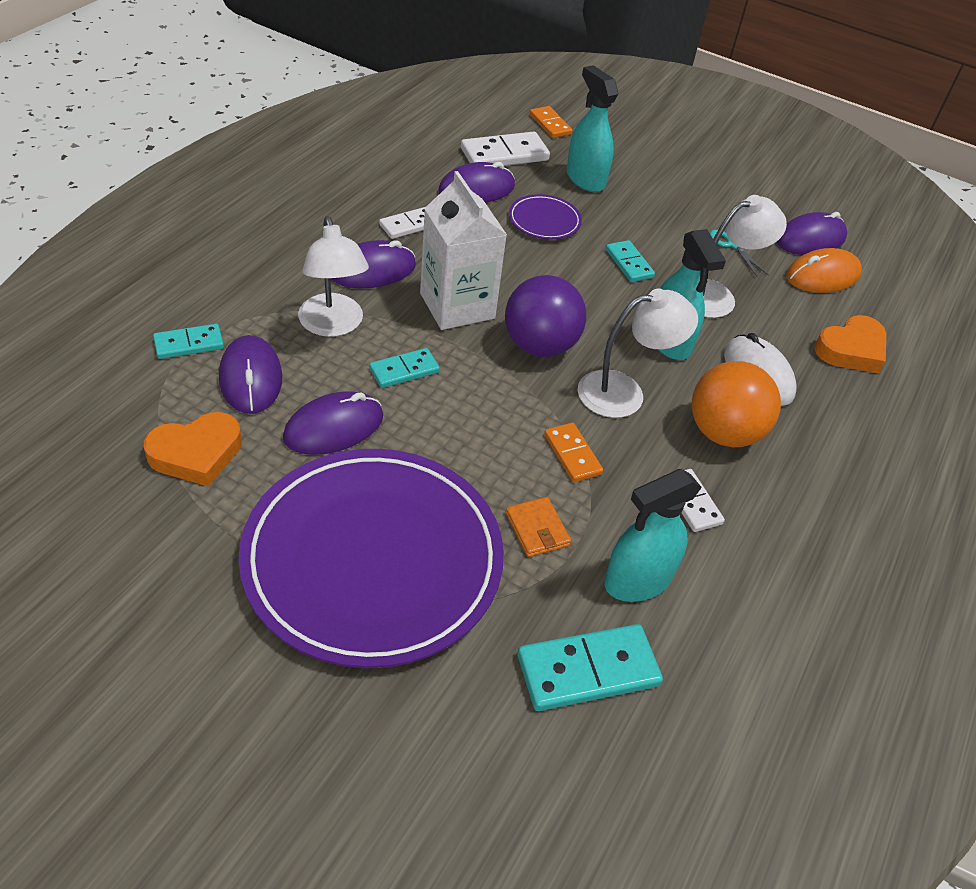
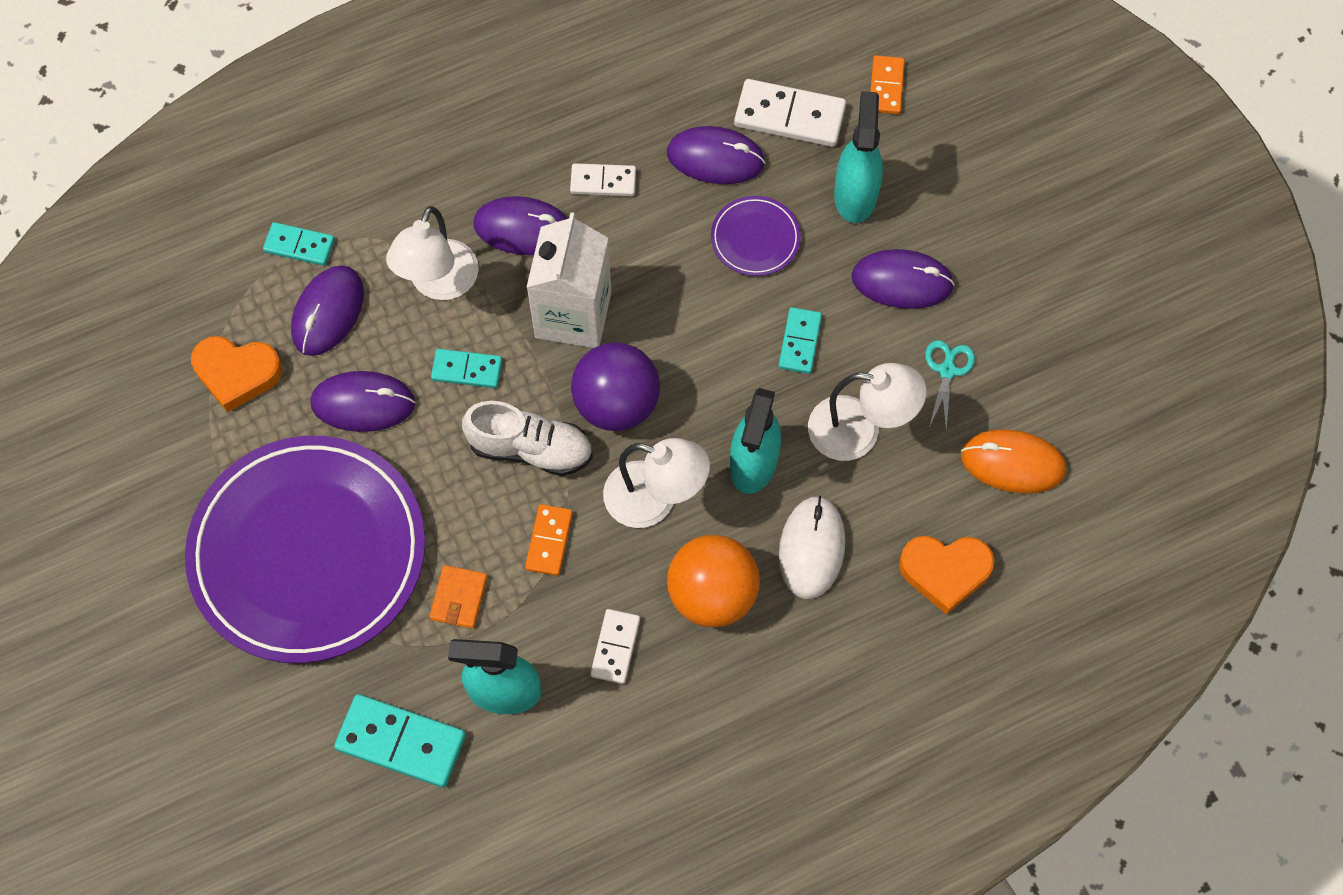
camera: 40 degrees right, 20 degrees up
purple mouse [777,212,847,255] -> purple mouse moved to [851,249,955,309]
none -> white shoe [462,401,593,476]

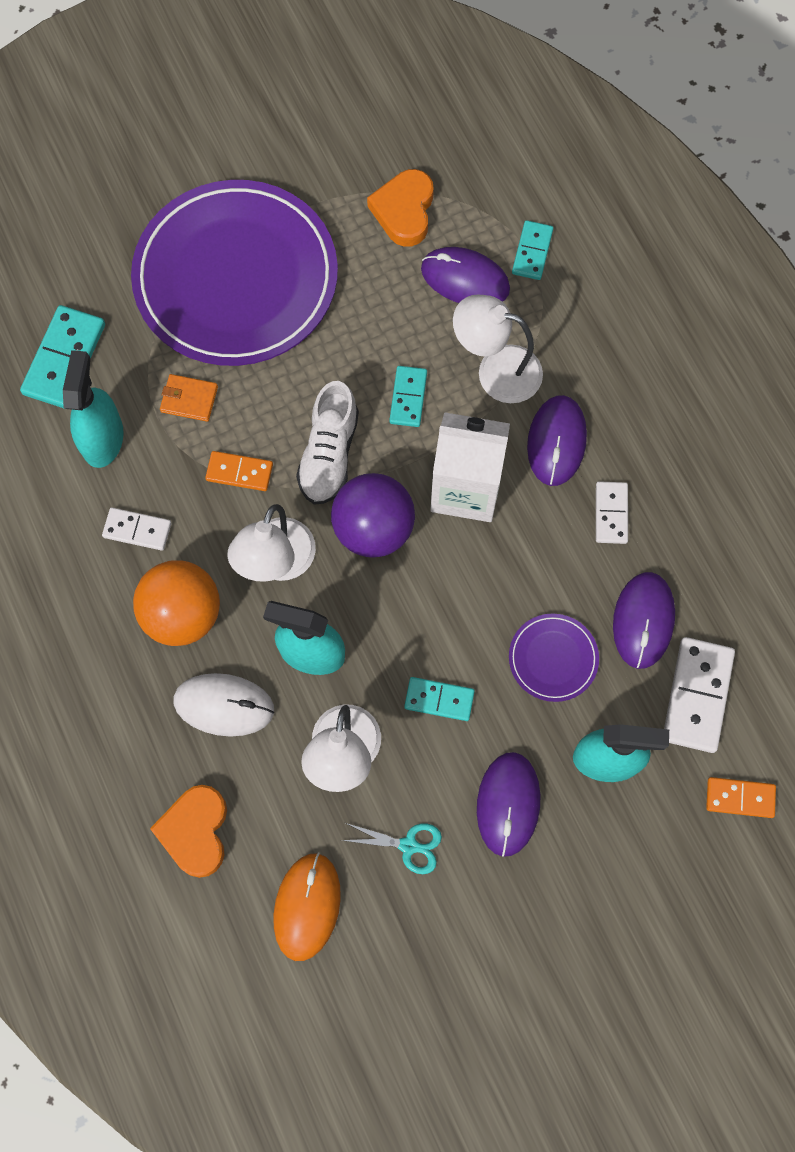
camera: 90 degrees right, 5 degrees up
purple mouse [310,371,415,432] -> none

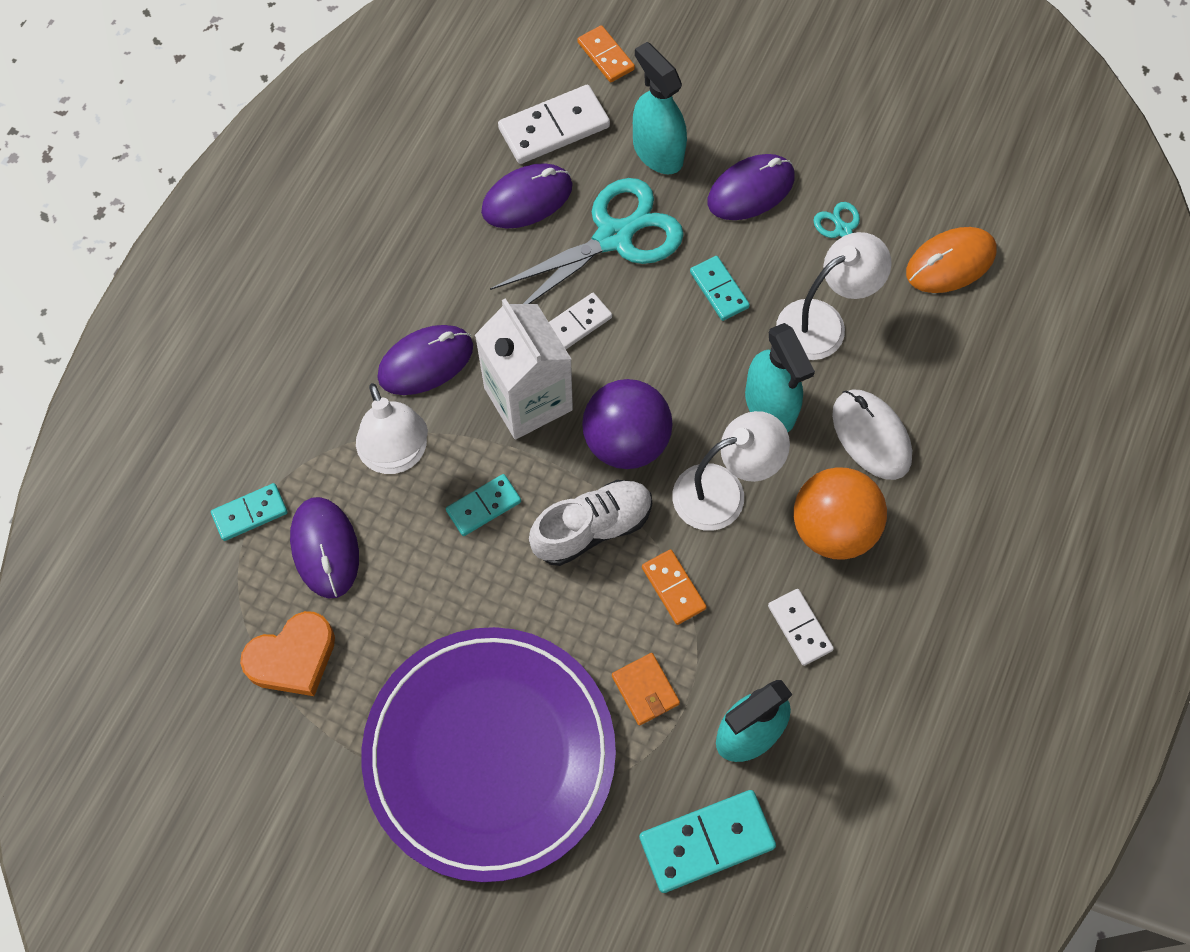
camera: 130 degrees left, 5 degrees down
orange heart [150,785,227,878] -> none
purple plate [509,614,599,702] -> turquoise scissors [490,178,684,304]
white domino [596,481,628,544] -> white domino moved to [549,293,612,349]

